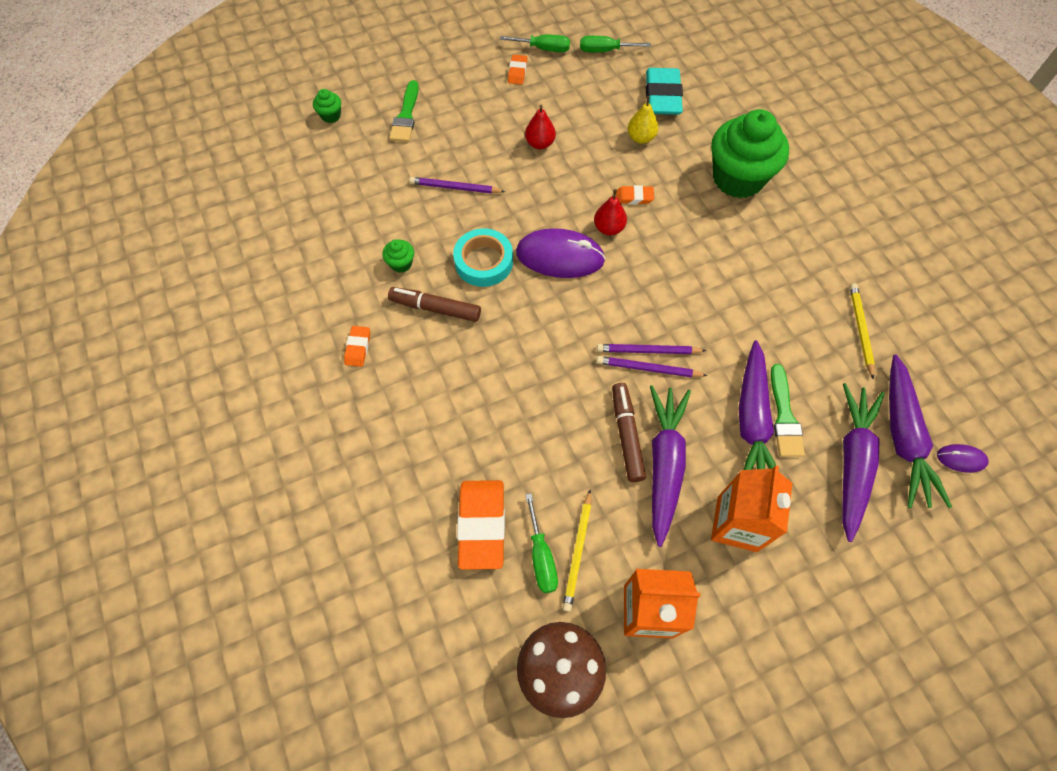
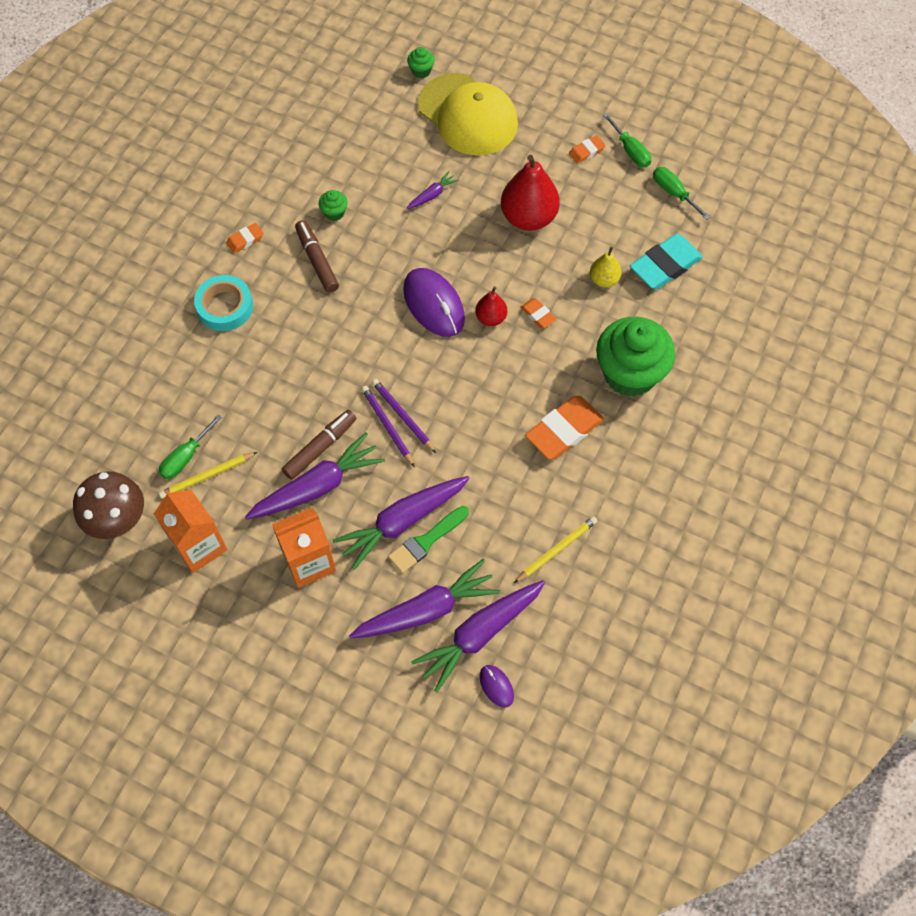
camera: 50 degrees right, 0 degrees up
green brush [389,80,419,142] -> yellow cap [418,73,518,156]
purple pencil [409,177,506,194] -> purple carrot [406,171,459,209]
turquoise tape [453,228,513,287] -> turquoise tape moved to [194,275,253,331]
orange eraser [457,480,505,570] -> orange eraser moved to [525,396,604,459]
red pear [525,105,556,149] -> red pear [501,155,560,231], size x1.90

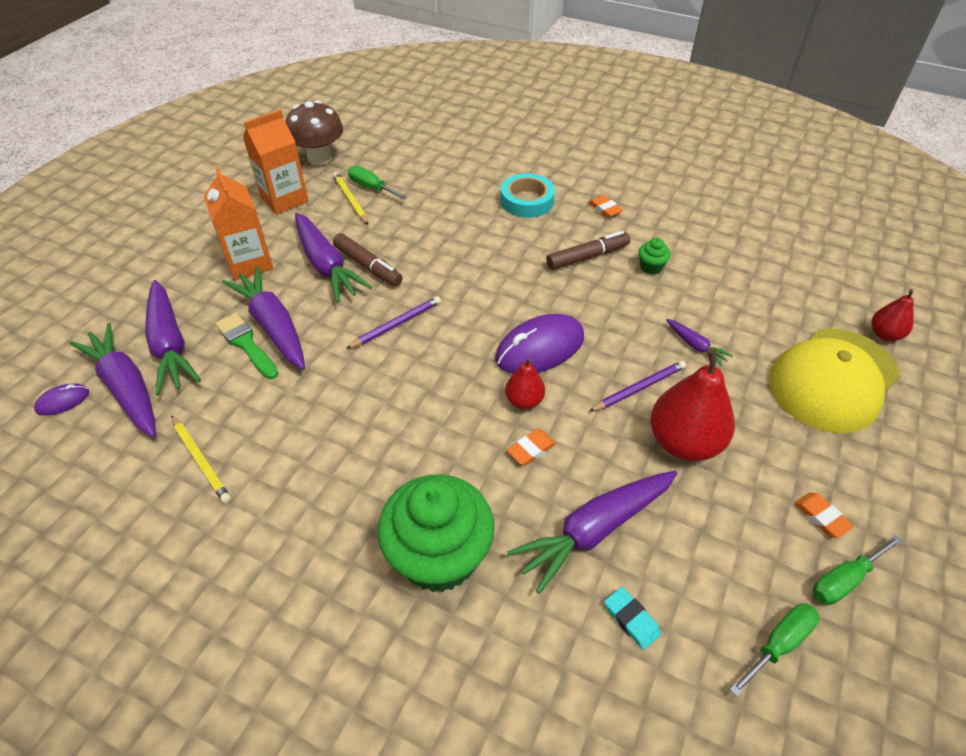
camera: 90 degrees right, 15 degrees down
purple pencil [361,386,415,467] -> purple pencil moved to [589,361,686,412]
green cupcake [407,47,435,78] -> red pear [872,289,914,341]
orange eraser [525,396,604,459] -> none
yellow pear [590,247,622,287] -> purple carrot [507,471,677,594]
turquoise eraser [630,234,703,289] -> turquoise eraser [604,587,661,650], size x0.49

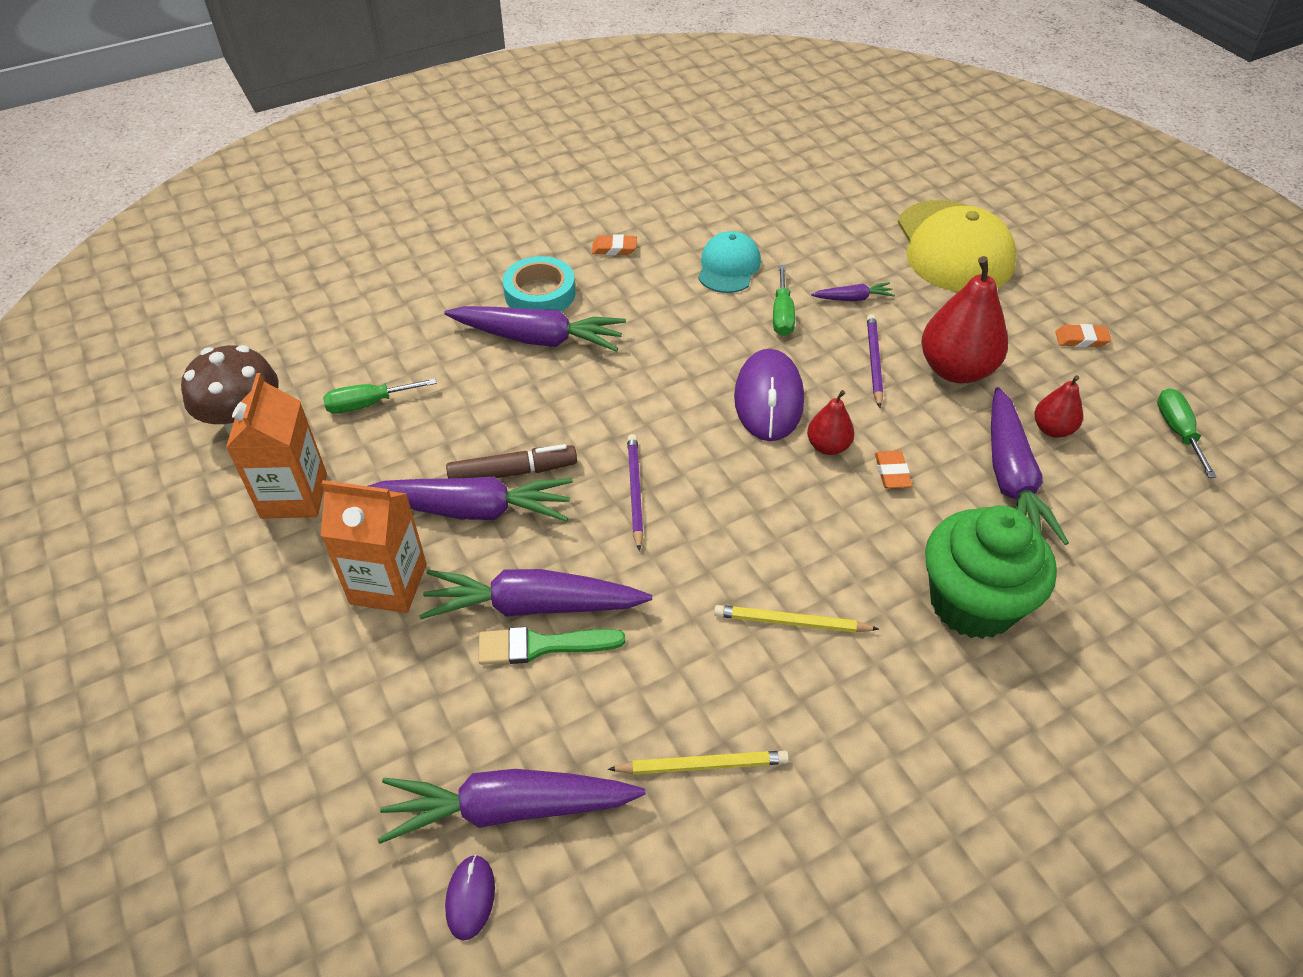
camera: 55 degrees left, 0 degrees up
purple carrot [145,280,201,396] -> purple carrot moved to [444,306,626,352]
yellow pencil [333,172,368,224] -> yellow pencil moved to [714,605,879,633]
brown marker [546,231,630,270] -> none
turquoise eraser [604,587,661,650] -> none
green cupcake [638,238,671,275] -> turquoise cap [698,231,761,293]
green screwdriver [813,535,902,605] -> green screwdriver moved to [773,265,795,336]
red pear [872,289,914,341] -> red pear moved to [1035,375,1083,438]

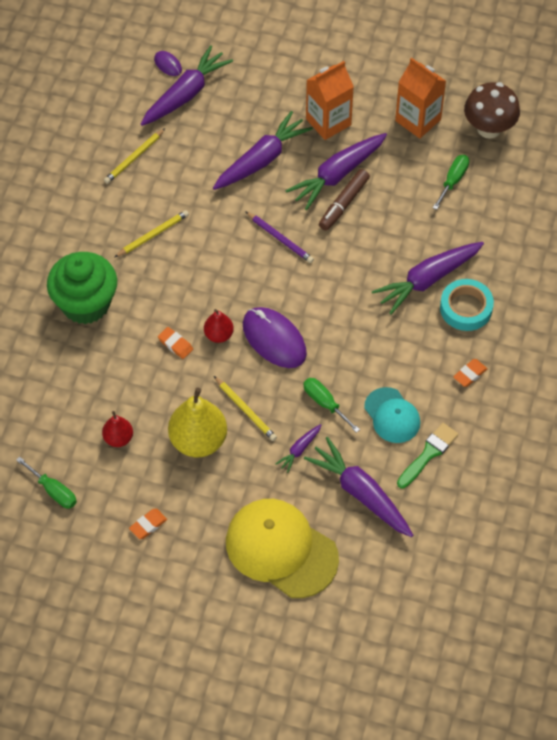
camera: 135 degrees right, 10 degrees up
green brush [479,626,625,665] -> green brush moved to [397,423,458,488]
purple pencil [867,314,883,408] -> yellow pencil [214,376,277,441]
red pear [921,256,1008,384] -> yellow pear [168,388,227,457]
purple carrot [991,387,1069,545] -> purple carrot moved to [304,437,413,537]

